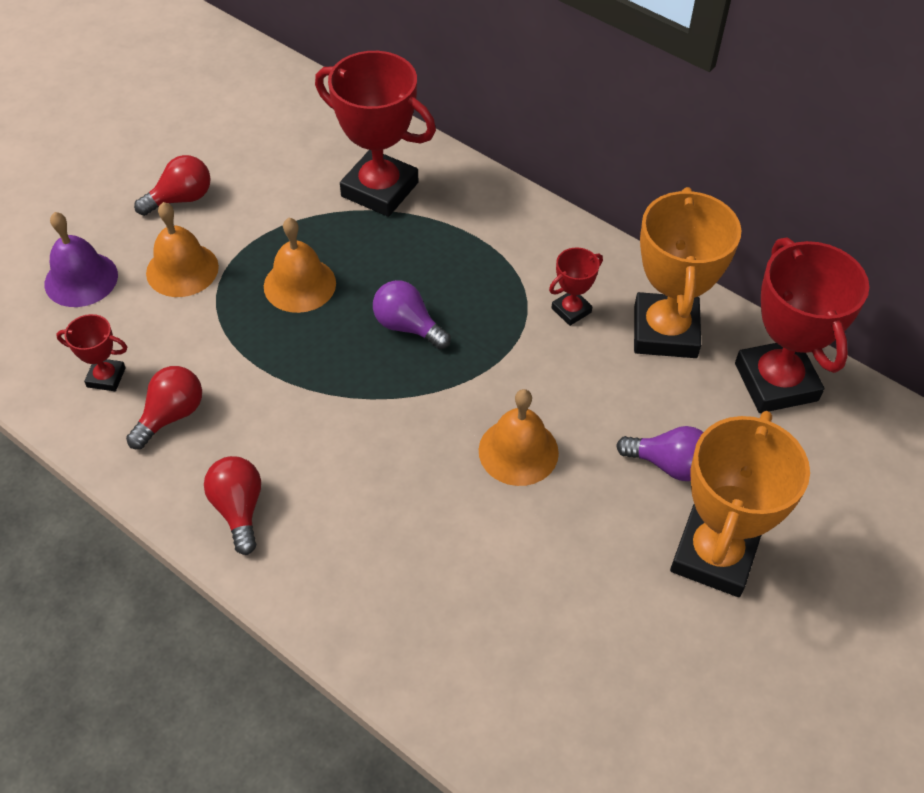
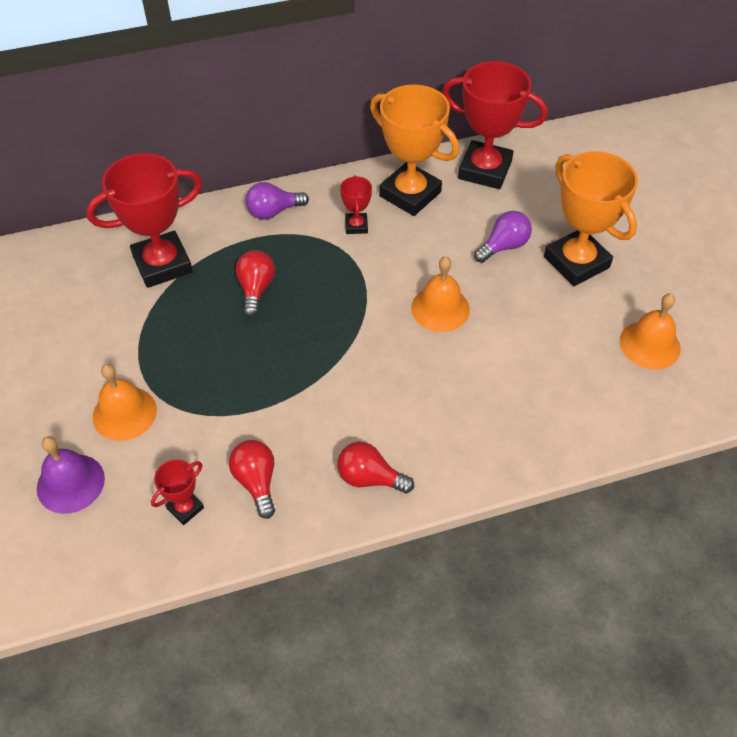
camera: 55 degrees left, 0 degrees up
red light bulb [134,155,211,216] -> red light bulb moved to [236,250,275,317]
orange bell [264,218,336,313] -> orange bell moved to [620,294,681,369]
purple light bulb [373,280,451,349] -> purple light bulb moved to [245,182,309,219]

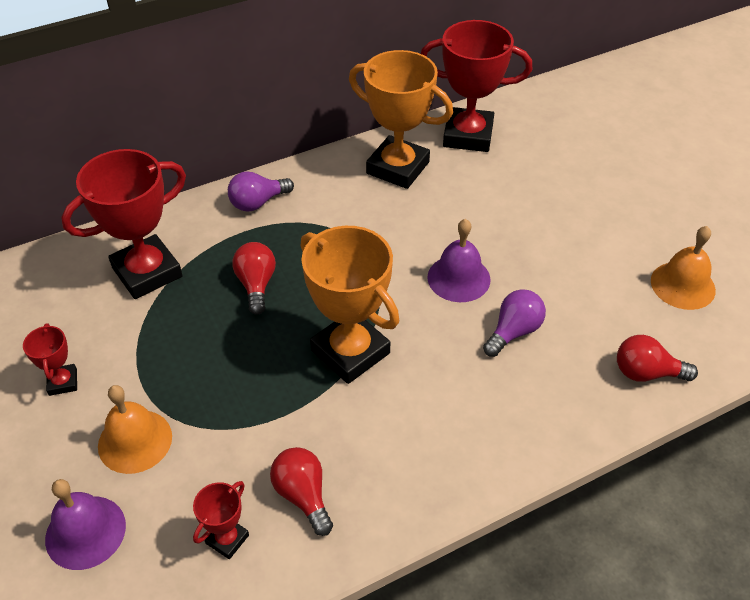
camera: 10 degrees left, 5 degrees down
red light bulb [337,442,414,493] -> red light bulb moved to [617,335,698,382]
red trophy [340,175,372,234] -> red trophy moved to [23,323,77,396]
orange bell [411,256,470,332] -> purple bell [427,219,491,302]
purple light bulb [474,211,532,263] -> purple light bulb moved to [483,289,546,357]
orange trophy [544,151,638,286] -> orange trophy moved to [301,226,399,384]

